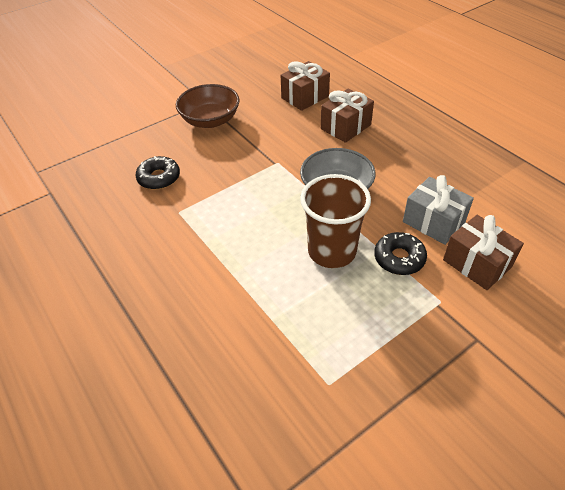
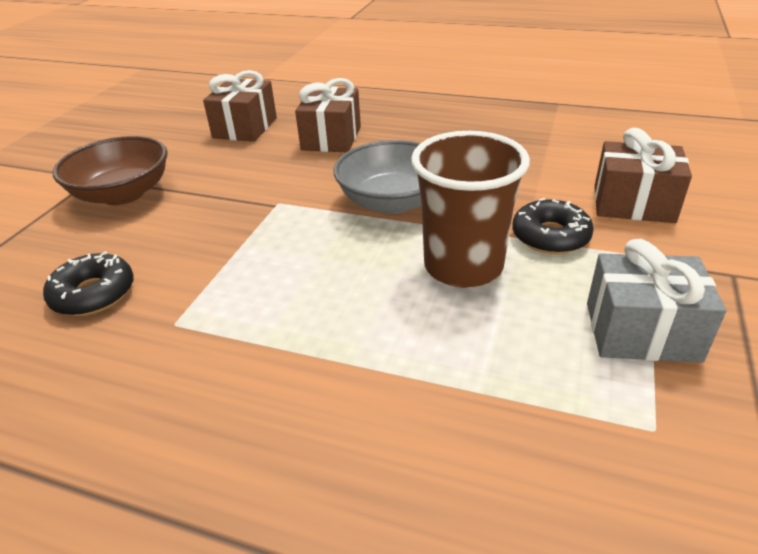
camera: 35 degrees left, 10 degrees down
grey gift [403,175,474,245] -> grey gift moved to [587,239,727,362]

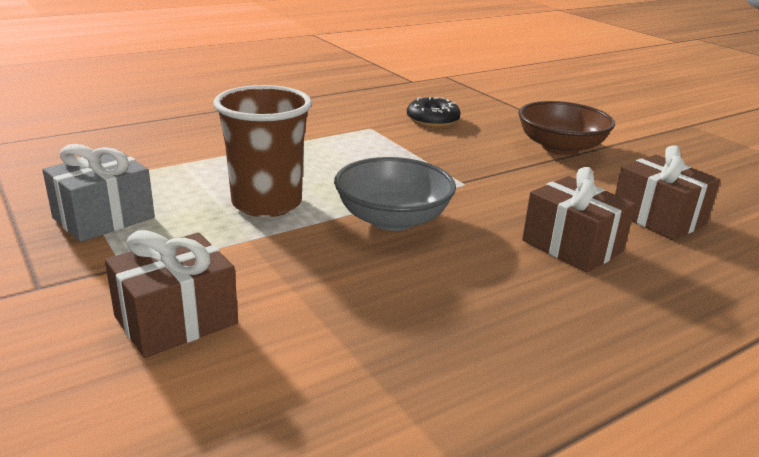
camera: 125 degrees right, 10 degrees down
black donut [512,198,594,254] -> none

